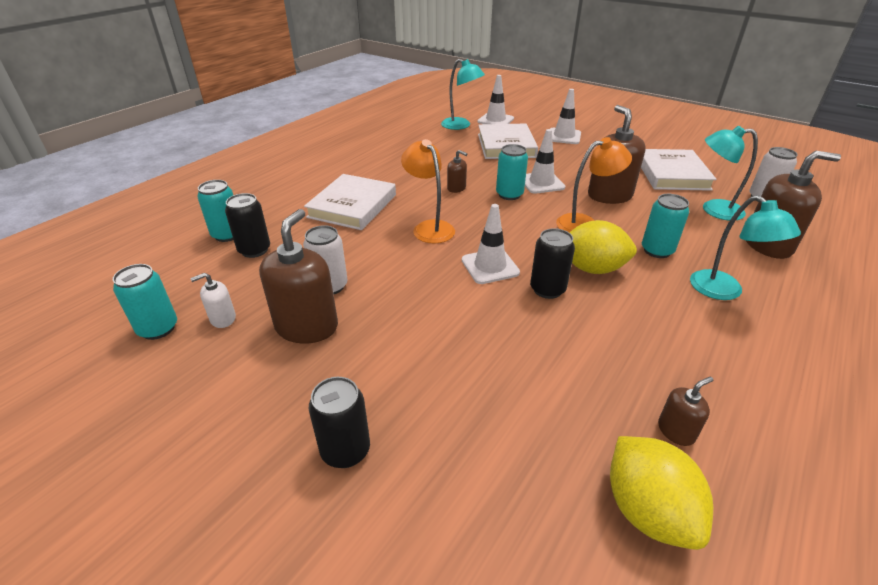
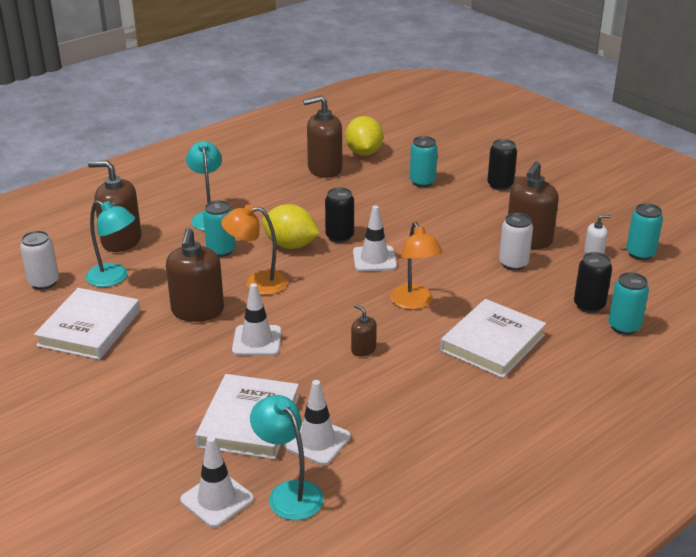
camera: 165 degrees left, 5 degrees down
turquoise can [496,144,528,200] -> turquoise can moved to [410,136,438,187]
white traffic cone [550,89,581,144] -> white traffic cone moved to [284,380,351,465]
brown soap dispenser [658,377,713,446] -> brown soap dispenser [303,95,342,178], size x2.05

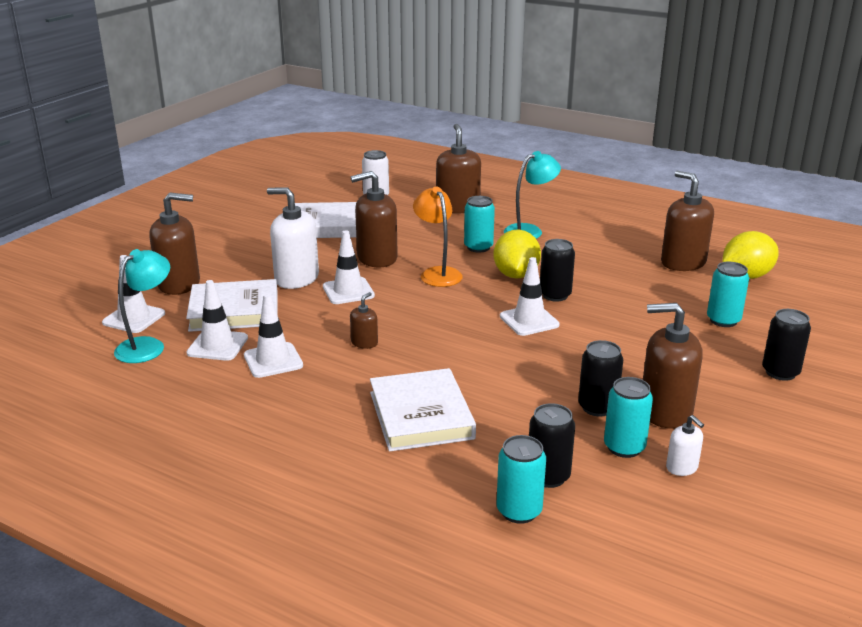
camera: 70 degrees right, 5 degrees down
turquoise lamp [86,200,135,287] -> none
orange lamp [390,222,443,310] -> none
white book [440,299,546,378] -> white book turned 60 degrees clockwise [370,368,476,451]
white can [499,213,533,270] -> black can [578,340,623,417]
turquoise can [626,203,663,260] -> turquoise can moved to [604,377,653,458]
none -> brown soap dispenser [149,193,200,295]
none -> white traffic cone [244,293,303,378]
none -> white soap dispenser [267,188,319,289]

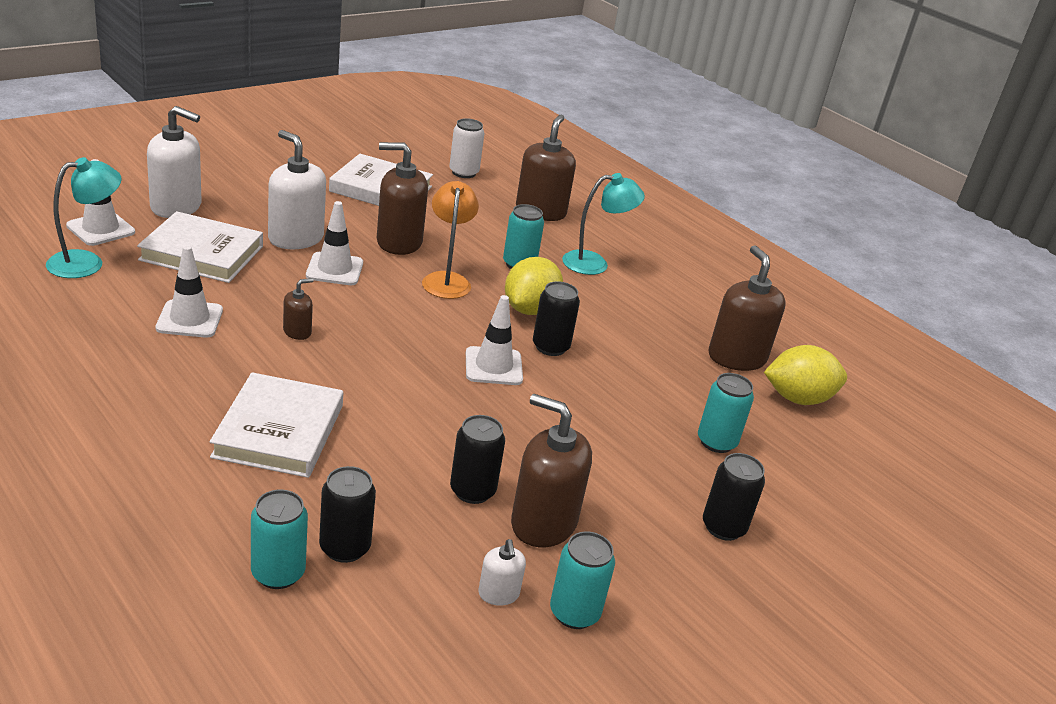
camera: 15 degrees right, 5 degrees up
brown soap dispenser [149,193,200,295] -> white soap dispenser [147,106,201,218]
white traffic cone [186,280,248,361] -> none
turquoise can [604,377,653,458] -> turquoise can moved to [550,531,615,629]

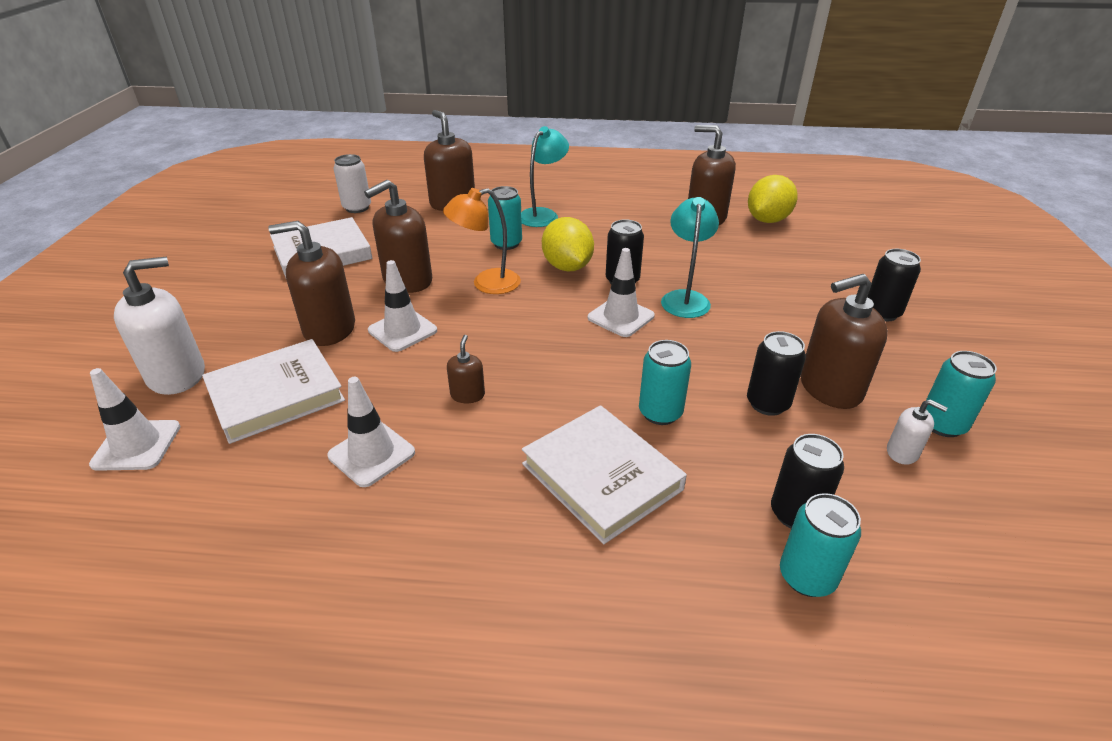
camera: 40 degrees left, 5 degrees up
turquoise lamp [46,157,122,278] -> turquoise lamp moved to [661,197,719,318]
white soap dispenser [268,130,326,249] -> brown soap dispenser [268,221,355,346]
orange lamp [422,181,479,299] -> orange lamp turned 60 degrees counterclockwise [443,188,521,294]
turquoise can [698,373,754,453] -> turquoise can moved to [639,340,691,425]

